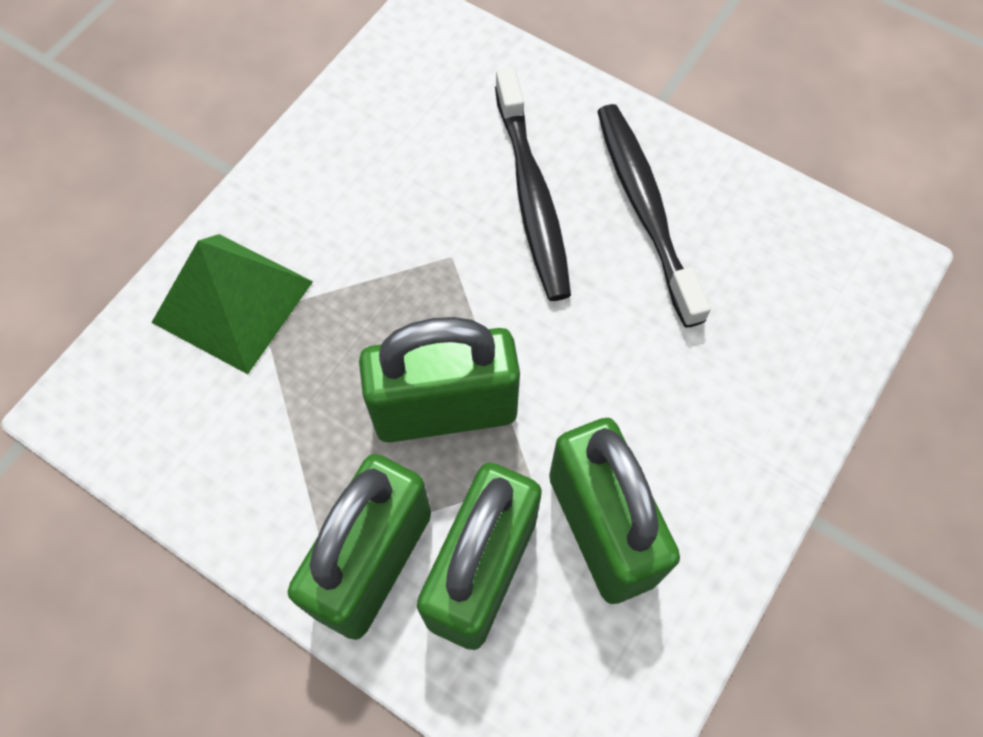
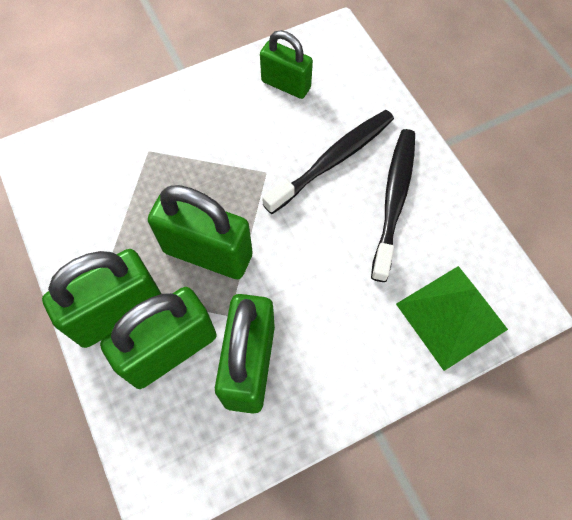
camera: 30 degrees right, 0 degrees up
green pyramid [151,234,313,374] -> green pyramid moved to [396,266,508,371]
black toothbrush [495,67,571,301] -> black toothbrush turned 150 degrees counterclockwise [262,110,394,214]
none -> green padlock [260,30,313,99]

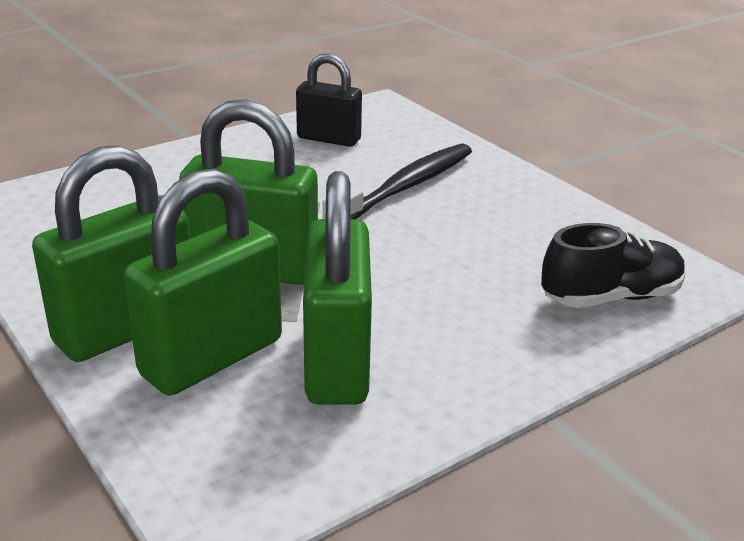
camera: 10 degrees left, 35 degrees down
green padlock [260,30,313,99] -> black padlock [296,53,362,147]
black toothbrush [371,129,415,282] -> none
green pyramid [396,266,508,371] -> black shoe [541,223,686,308]

